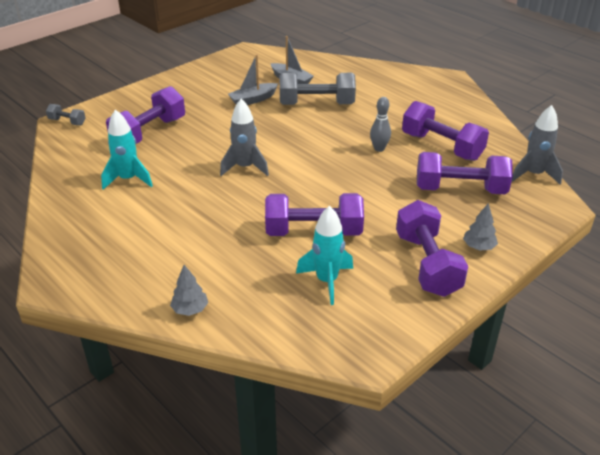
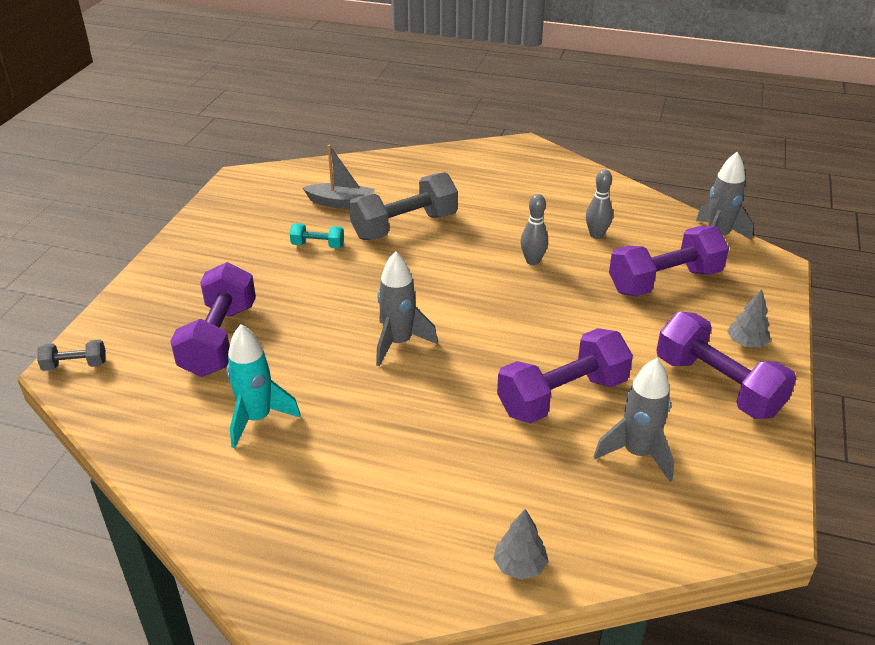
camera: 30 degrees left, 0 degrees up
grey boat [228,54,278,105] -> turquoise dumbbell [290,223,344,248]
turquoise rocket [296,206,353,305] -> grey rocket [593,358,674,482]
purple dumbbell [402,101,489,161] -> grey bowling pin [586,169,613,239]

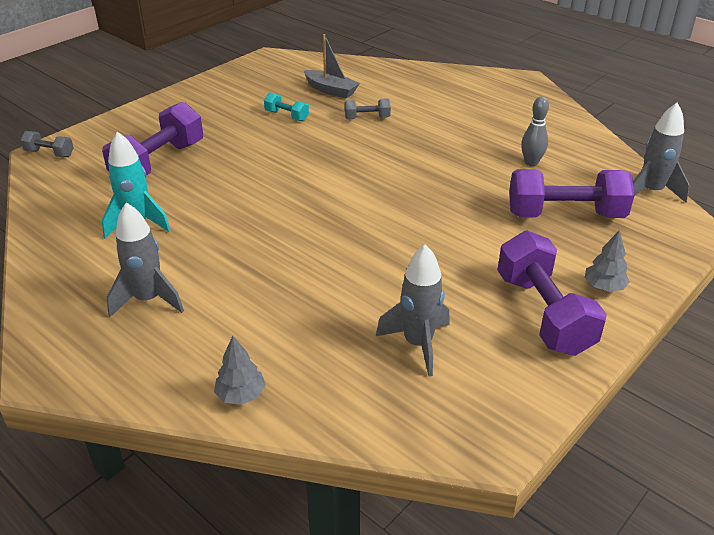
camera: 25 degrees right, 0 degrees up
grey dumbbell [349,172,458,240] -> grey dumbbell [345,98,391,119], size x0.48
grey rocket [376,251,438,366] -> grey rocket moved to [107,202,184,317]
purple dumbbell [497,328,633,424] -> none
grey bowling pin [521,194,548,265] -> none

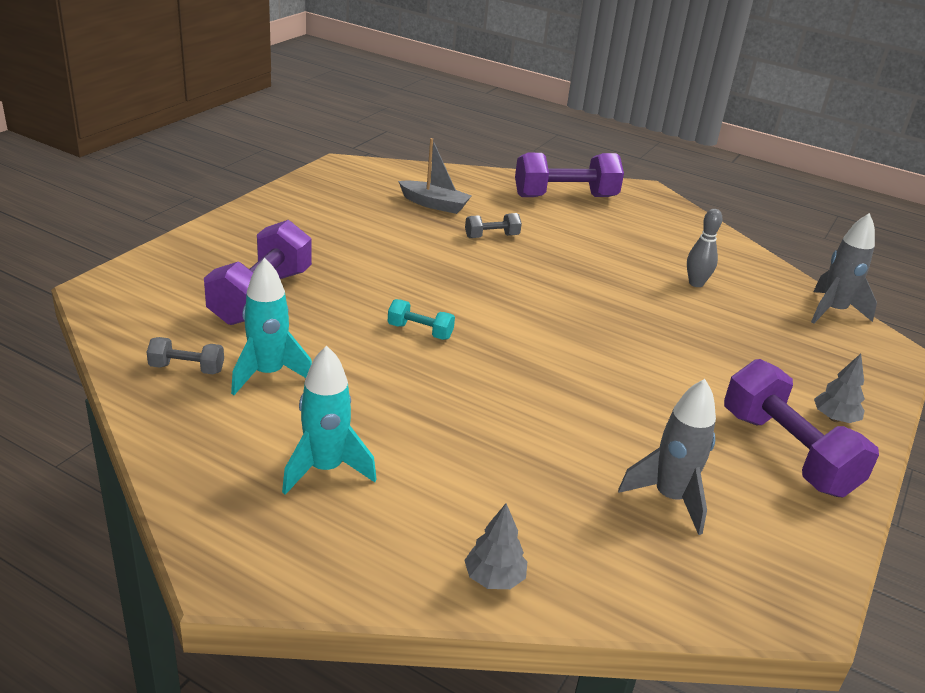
camera: 15 degrees left, 5 degrees down
grey dumbbell [20,131,74,157] -> grey dumbbell moved to [147,337,224,374]
grey rocket [107,202,184,317] -> turquoise rocket [282,346,377,495]
turquoise dumbbell [264,92,309,121] -> turquoise dumbbell moved to [388,299,455,340]
purple dumbbell [509,169,635,218] -> purple dumbbell moved to [515,153,624,197]

